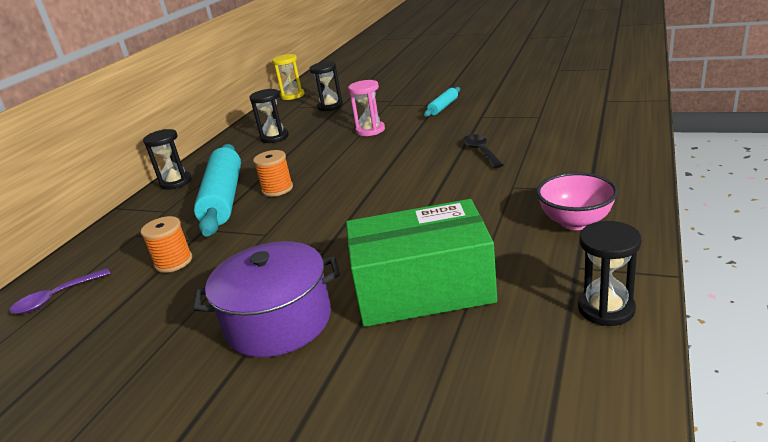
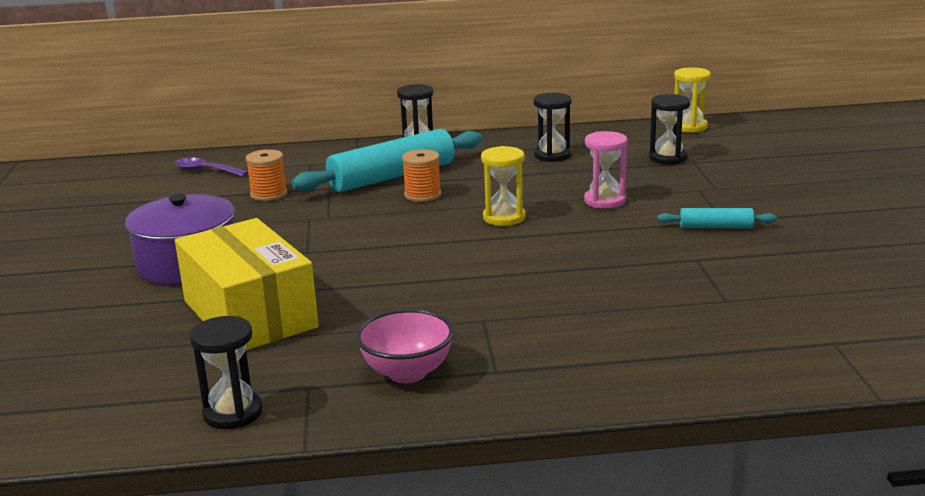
camera: 60 degrees right, 5 degrees down
green box [346,199,497,327] -> yellow box [175,218,319,350]
black spoon [463,134,503,168] -> none
none -> yellow hourglass [481,146,525,226]

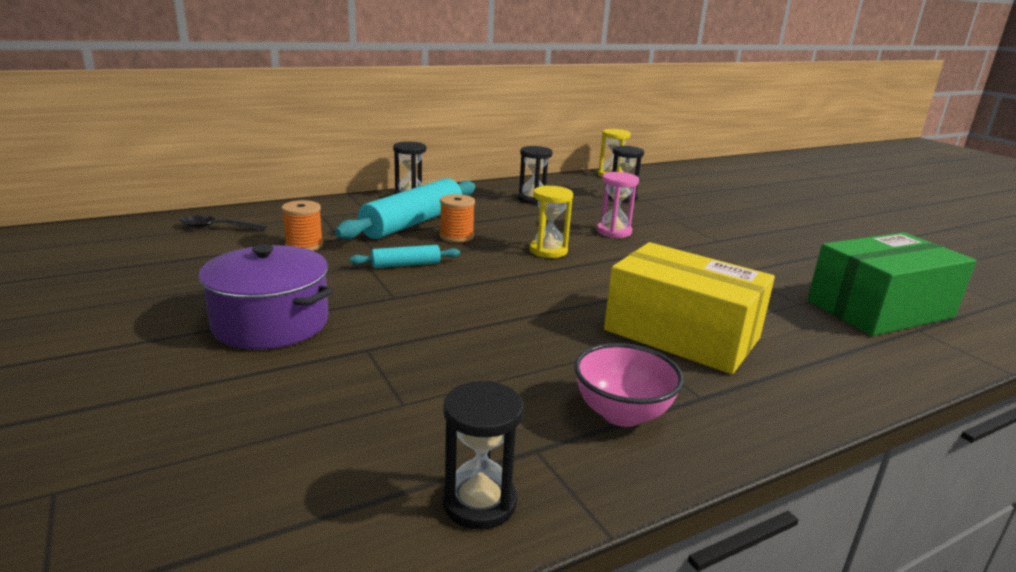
camera: 25 degrees left, 0 degrees up
purple spoon [175,157,248,176] -> black spoon [179,215,267,231]
yellow box [175,218,319,350] -> yellow box moved to [604,242,775,374]
turquoise rolling pin [657,208,777,228] -> turquoise rolling pin moved to [349,245,460,268]
none -> green box [807,232,977,336]

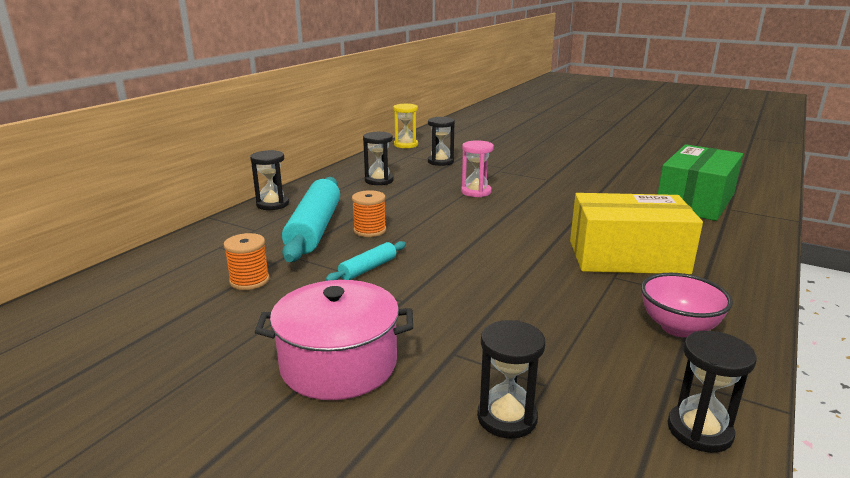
camera: 30 degrees left, 0 degrees up
black spoon [179,215,267,231] -> none
purple pot [199,244,333,350] -> pink pot [255,280,413,400]
yellow hourglass [530,185,573,258] -> none
none -> black hourglass [477,320,545,439]

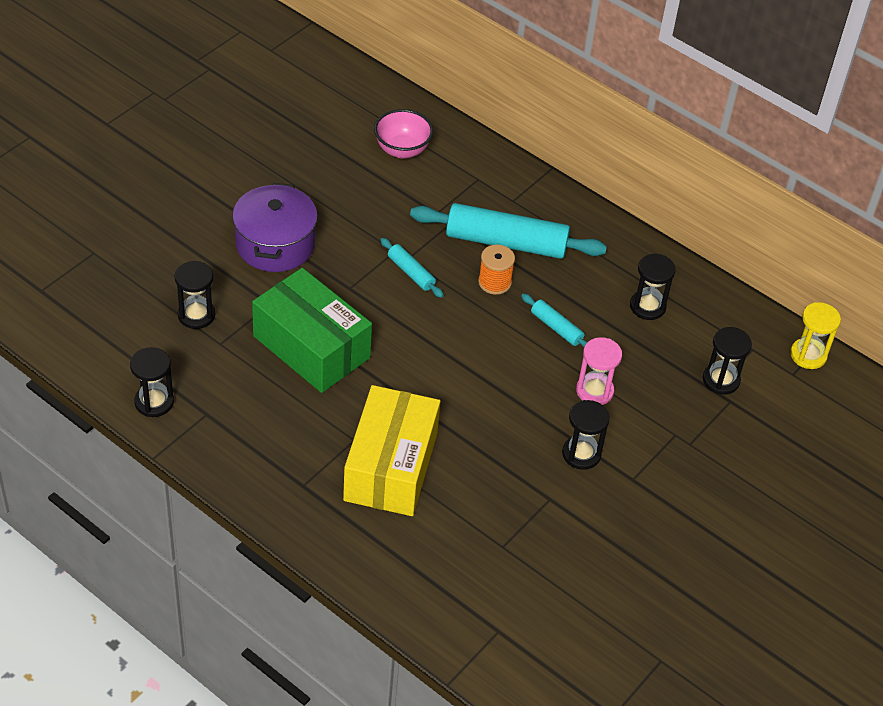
camera: 95 degrees right, 25 degrees up
orange spool [224,233,270,290] -> none
black hourglass [250,150,289,210] -> black hourglass moved to [562,400,610,470]
pink pot [255,280,413,400] -> purple pot [232,183,318,272]
pink bowl [641,273,733,337] -> pink bowl moved to [374,109,433,159]
green box [658,144,743,221] -> green box moved to [252,268,372,393]
none -> turquoise rolling pin [521,293,587,347]

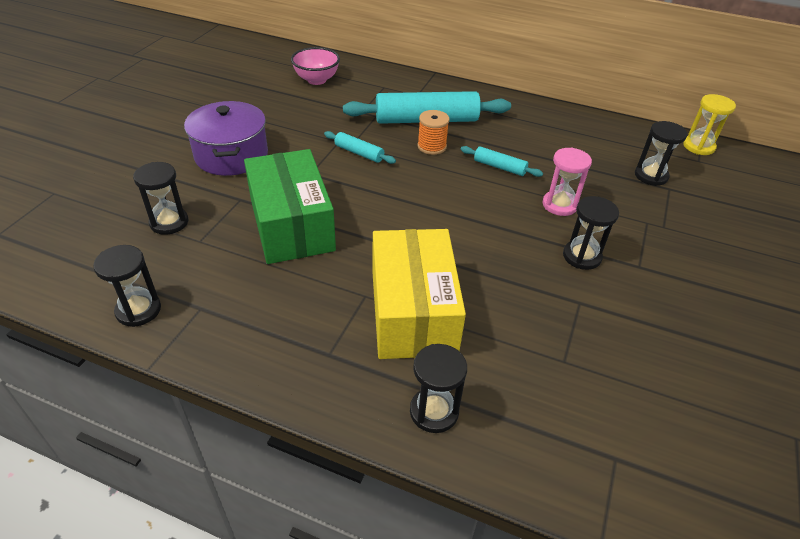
camera: 15 degrees left, 5 degrees down
green box [252,268,372,393] -> green box turned 45 degrees clockwise [244,149,336,264]
black hourglass [630,253,676,320] -> black hourglass moved to [410,344,467,433]

